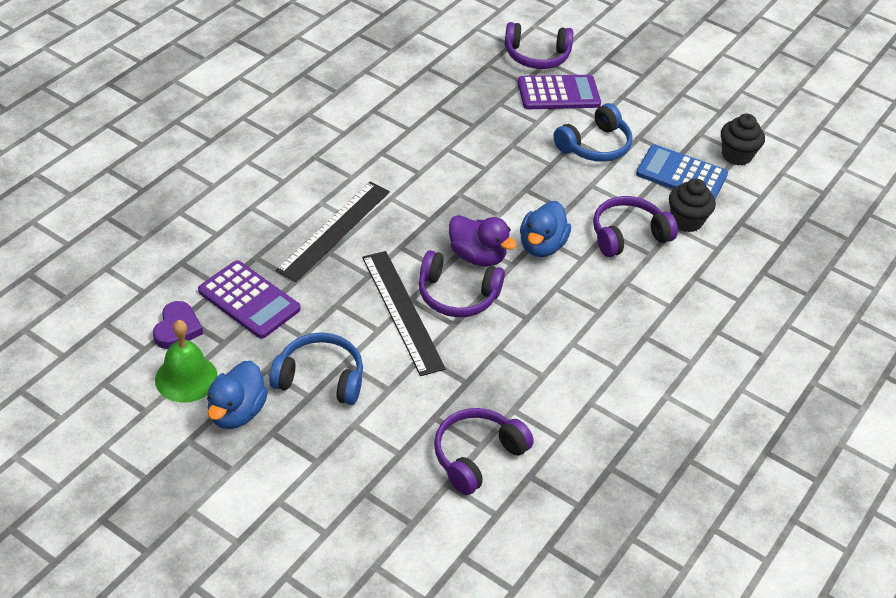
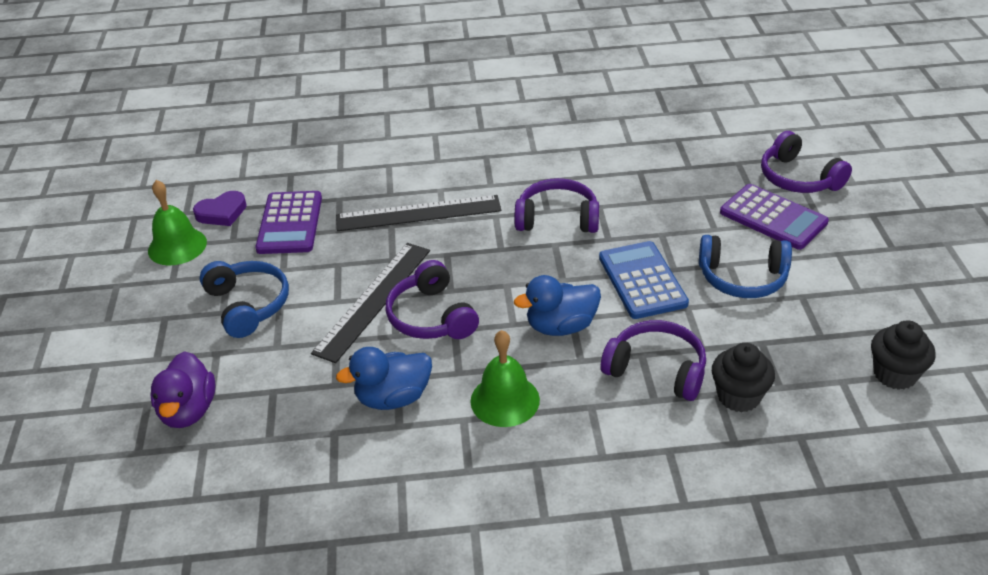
camera: 55 degrees right, 5 degrees down
blue duck [207,361,268,429] -> blue duck moved to [336,347,432,410]
purple headphones [434,408,534,495] -> purple headphones moved to [514,178,599,233]
purple duck [449,215,517,267] -> purple duck moved to [150,351,216,428]
blue calculator [636,144,728,199] -> blue calculator moved to [599,241,689,319]
none -> green bell [470,330,540,427]

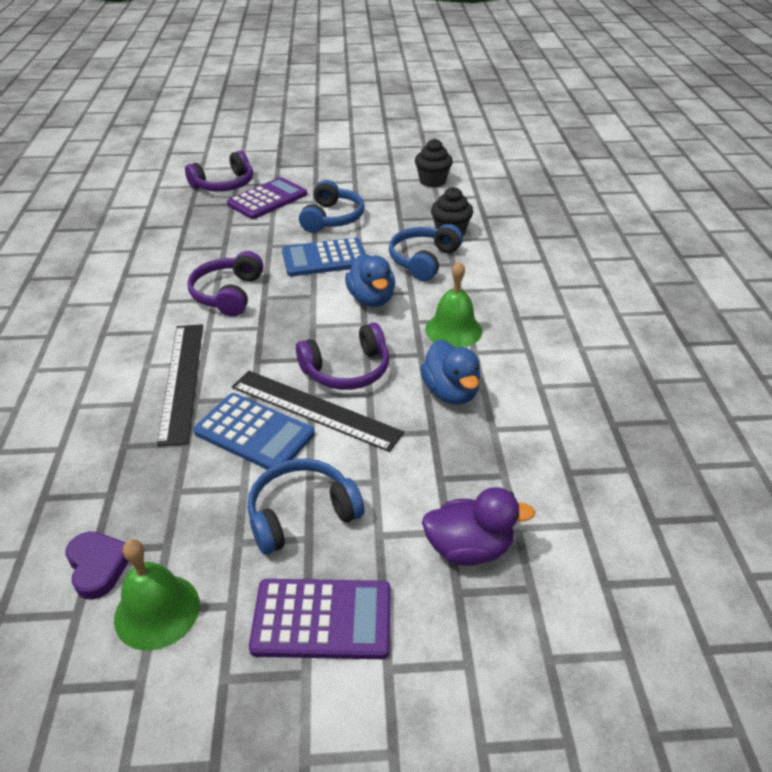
camera: 90 degrees left, 0 degrees up
purple calculator [255,191,322,254] -> purple calculator moved to [249,579,391,659]
purple headphones [601,320,706,401] -> blue headphones [389,224,463,281]
none -> blue calculator [193,393,315,470]

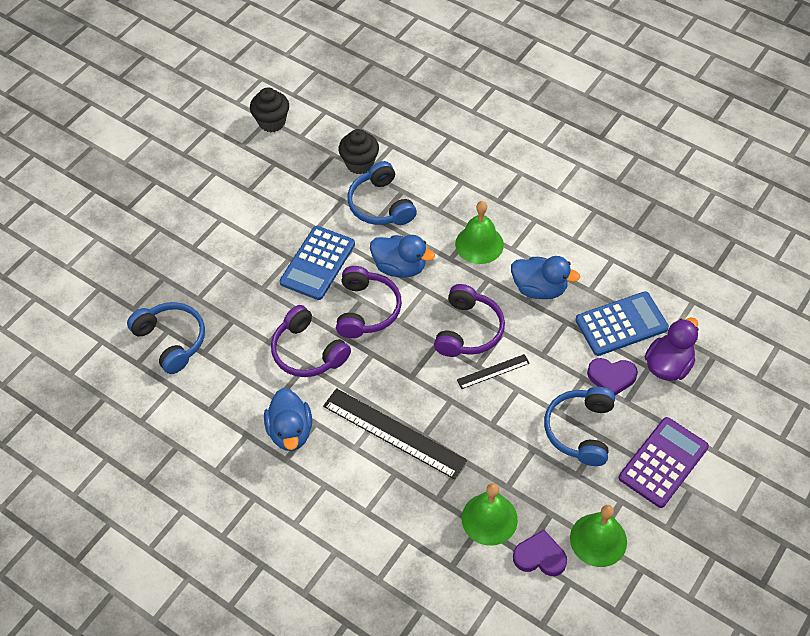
camera: 50 degrees left, 15 degrees up
purple headphones [185,151,253,192] -> purple headphones moved to [336,266,402,338]
blue calculator [193,393,315,470] -> blue calculator moved to [575,291,669,356]
purple calculator [227,177,307,219] -> none
black ruler [232,371,404,452] -> black ruler [457,354,530,389], size x0.50
blue headphones [299,180,365,233] -> blue headphones moved to [127,302,205,374]
none -> blue duck [264,388,312,451]
none -> green bell [462,483,518,546]
none -> purple heart [587,358,638,396]

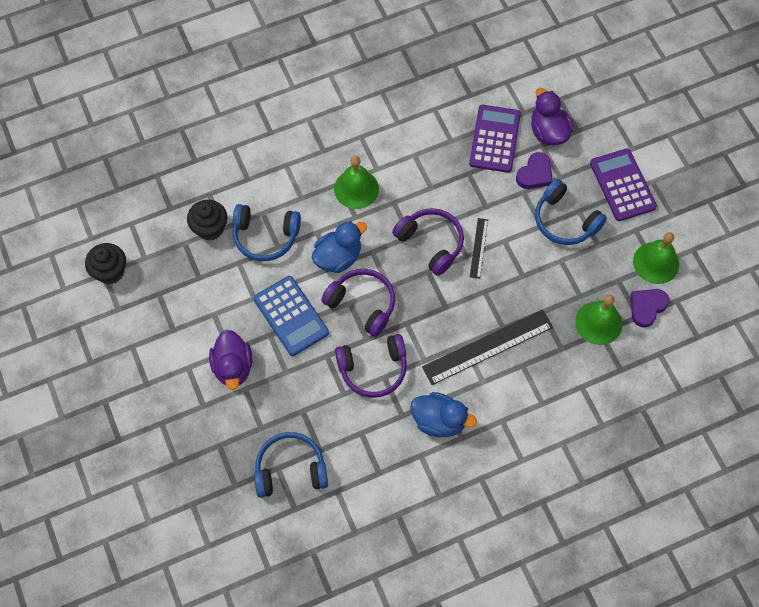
camera: 60 degrees left, 10 degrees up
blue duck [511,256,580,299] -> none
blue calculator [575,291,669,356] -> purple calculator [469,105,521,173]
none -> purple duck [209,330,252,390]

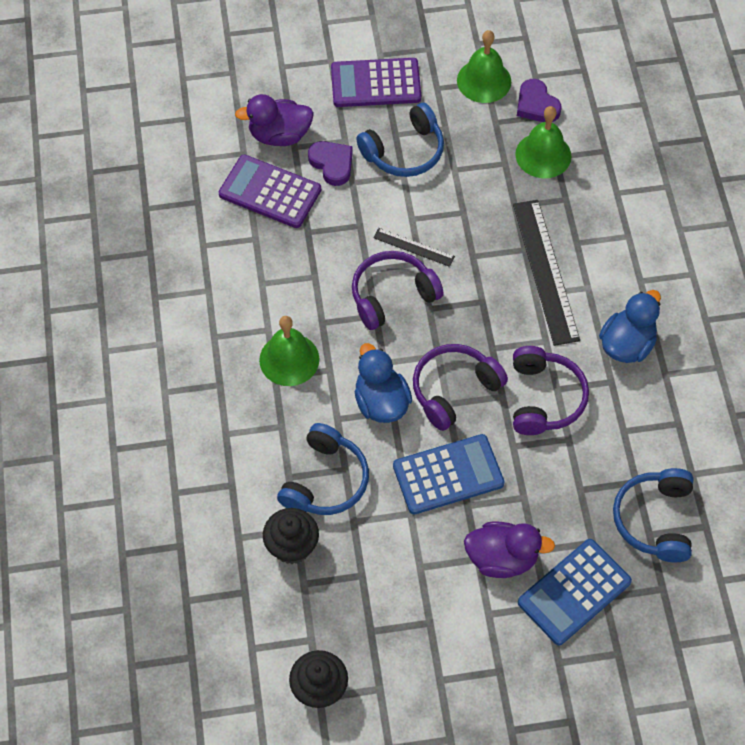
camera: 75 degrees left, 5 degrees down
none -> blue calculator [518,539,632,645]

